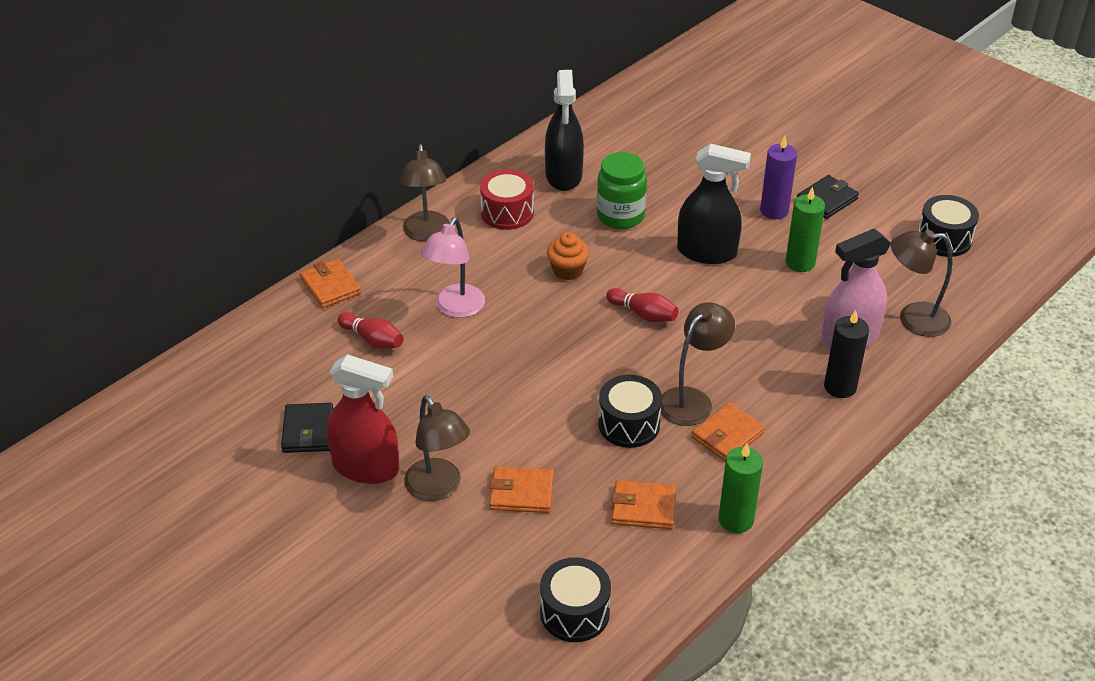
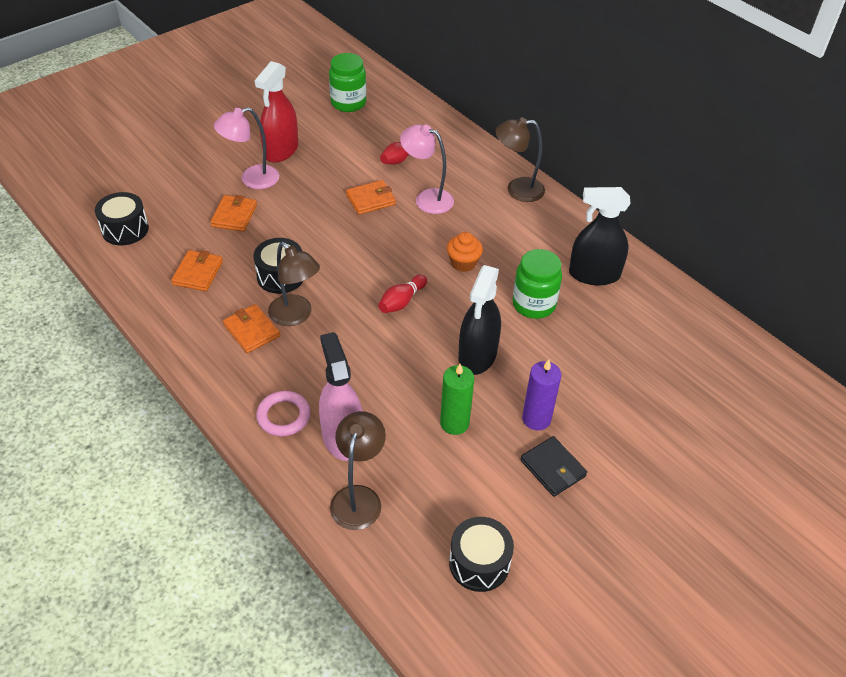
camera: 95 degrees right, 5 degrees up
black wallet [281,403,334,453] -> none
orange wallet [300,259,361,308] -> orange wallet moved to [346,180,396,215]
brown lamp [404,395,470,501] -> pink lamp [214,107,279,189]
red drum [480,169,534,230] -> none
green candle [718,444,763,533] -> none
black candle [824,310,869,398] -> pink ring [256,391,310,436]
none -> green jar [329,53,366,112]

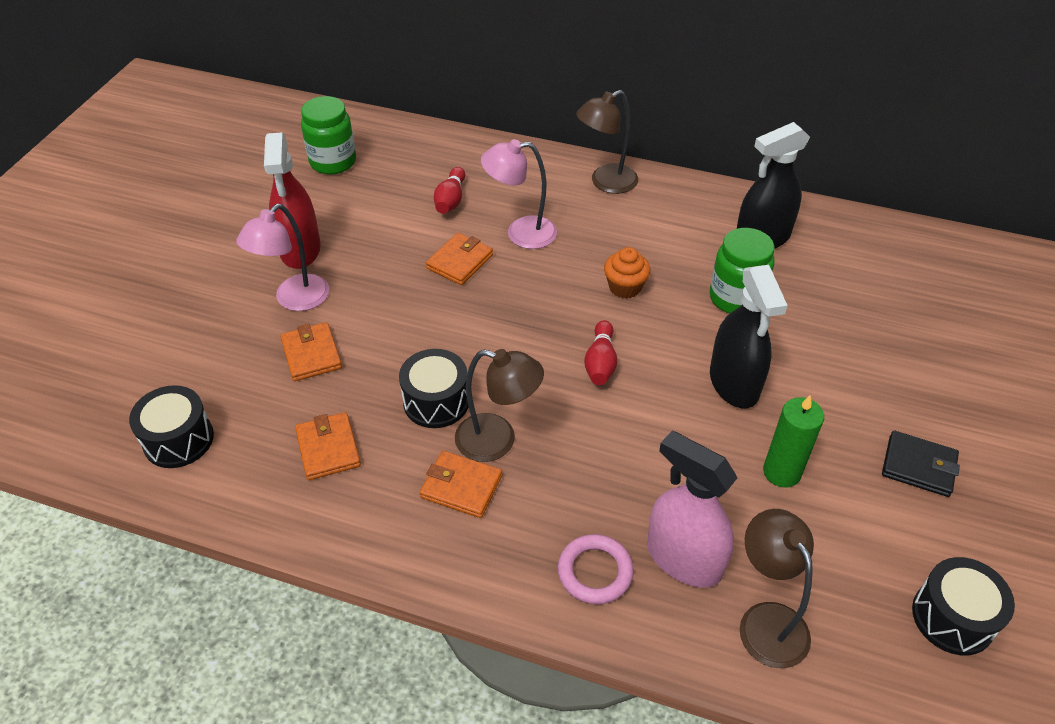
camera: 30 degrees left, 0 degrees up
purple candle [522,359,561,431] -> none

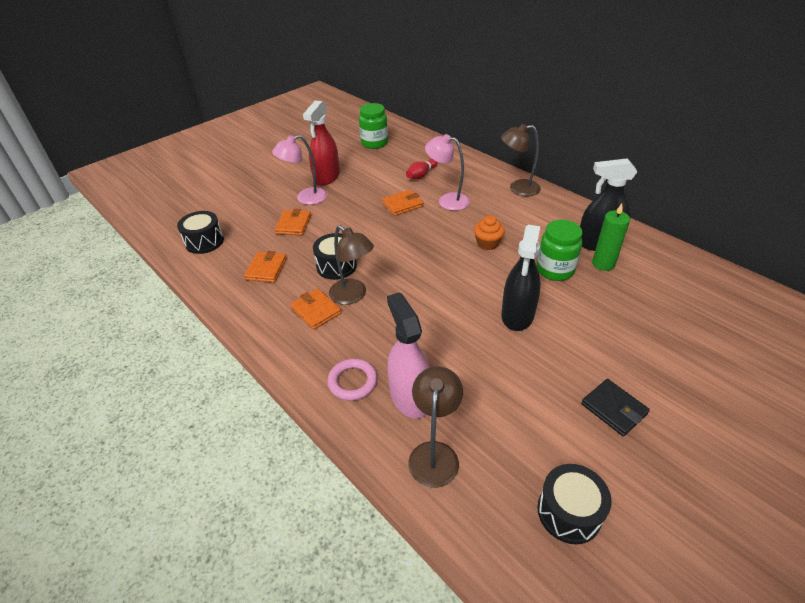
camera: 30 degrees right, 5 degrees down
red bowling pin [584,320,617,385] -> none
green candle [763,395,824,488] -> green candle moved to [592,204,630,271]

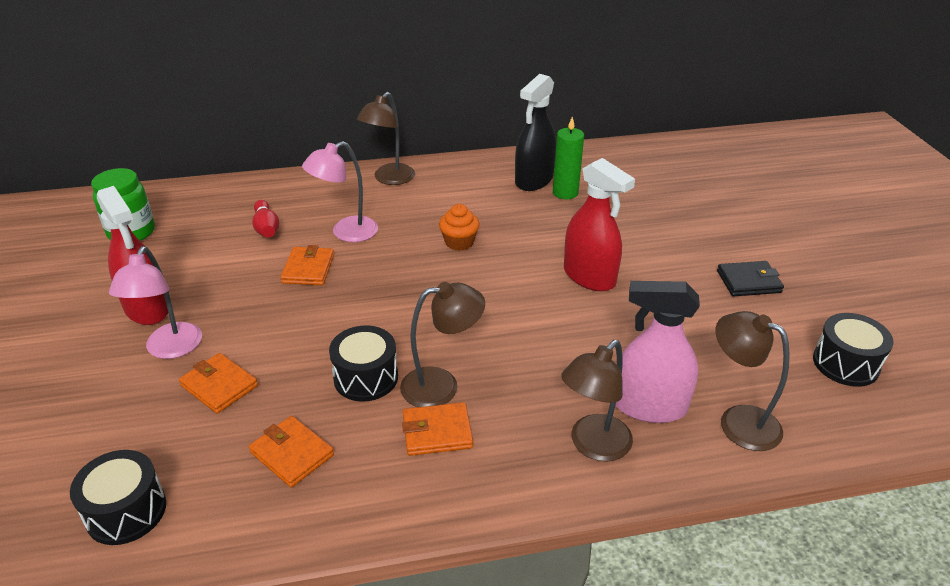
camera: 60 degrees left, 5 degrees down
pink ring [327,359,377,401] -> brown lamp [561,340,633,461]
black spray bottle [501,225,540,331] -> red spray bottle [564,158,635,291]
green jar [537,220,582,281] -> none

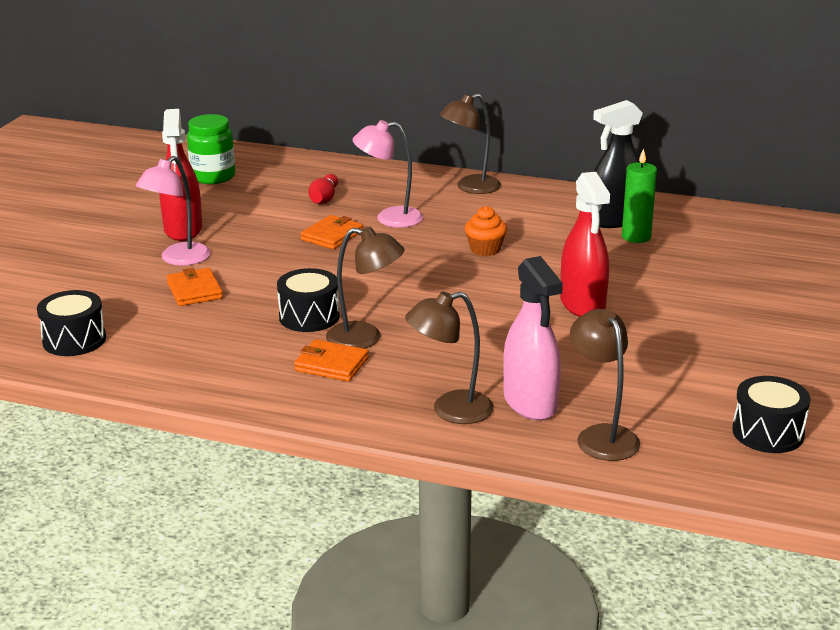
camera: 30 degrees right, 10 degrees down
orange wallet [249,416,334,487] -> none
pink spray bottle [616,281,700,423] -> pink spray bottle turned 150 degrees counterclockwise [503,256,563,420]
black wallet [717,261,784,297] -> none

